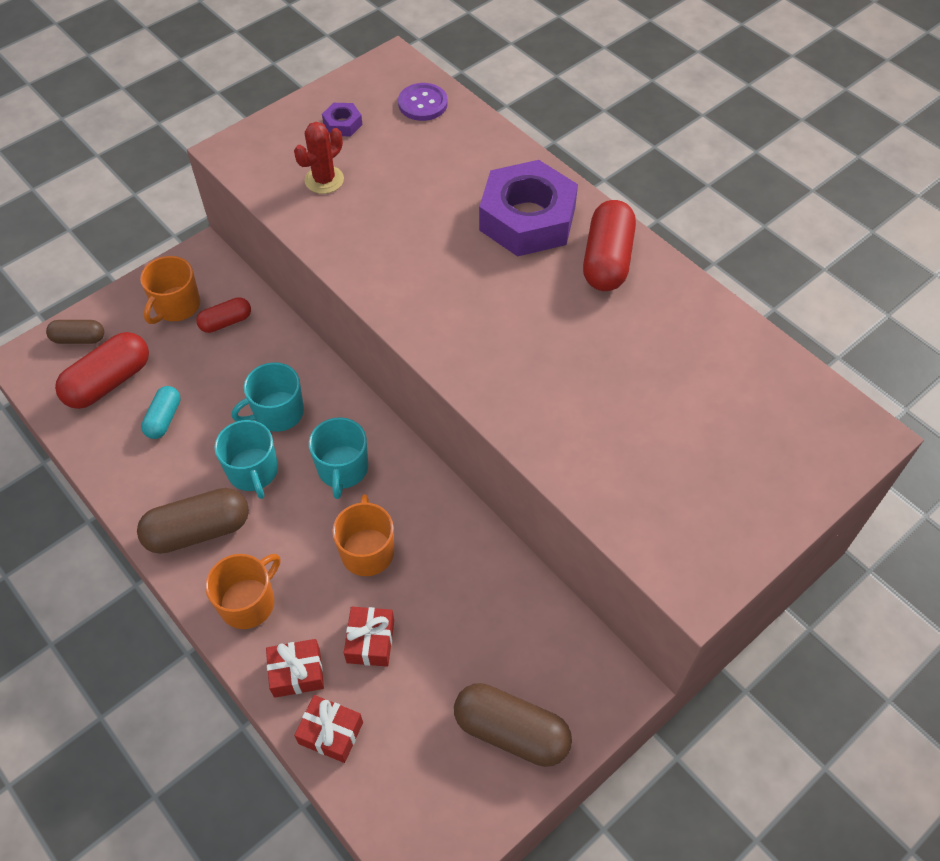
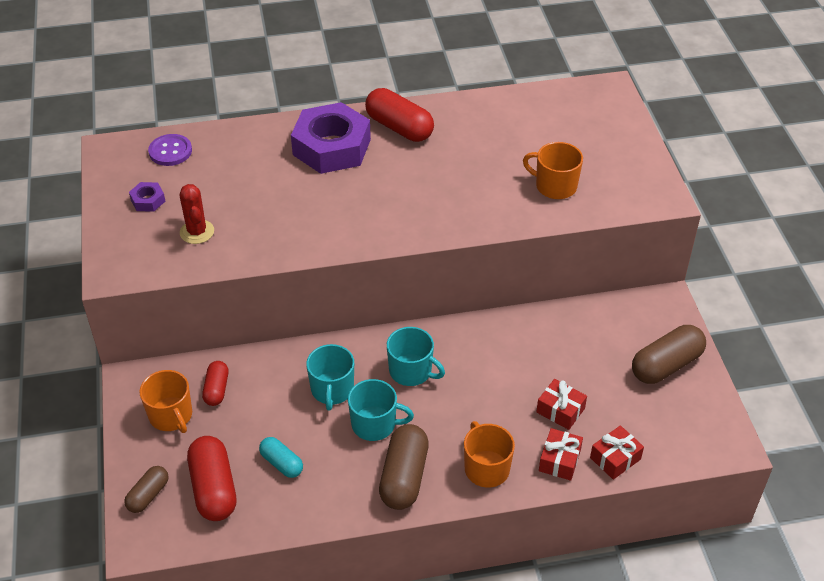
camera: 60 degrees left, 10 degrees down
orange mug [332,494,394,576] -> orange mug moved to [523,142,583,199]

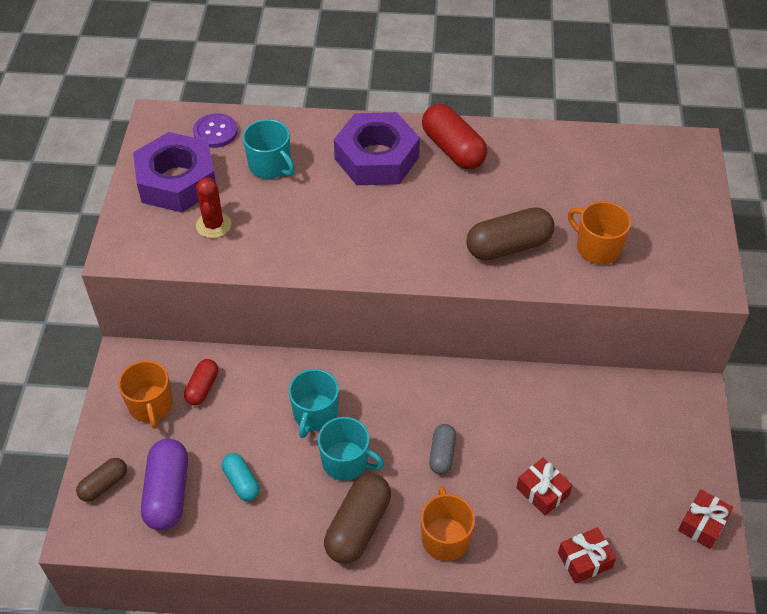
camera: 15 degrees right, 5 degrees up
purple nut [129,182,165,212] -> purple nut [133,132,216,213], size x2.41
red capsule [187,436,236,521] -> purple capsule [141,439,188,531]
turquoise mug [387,327,445,386] -> turquoise mug moved to [243,119,295,179]
red gift [539,428,583,481] -> red gift moved to [678,490,733,549]
brown capsule [632,325,706,384] -> brown capsule moved to [466,207,554,260]
none -> grey capsule [429,424,456,475]

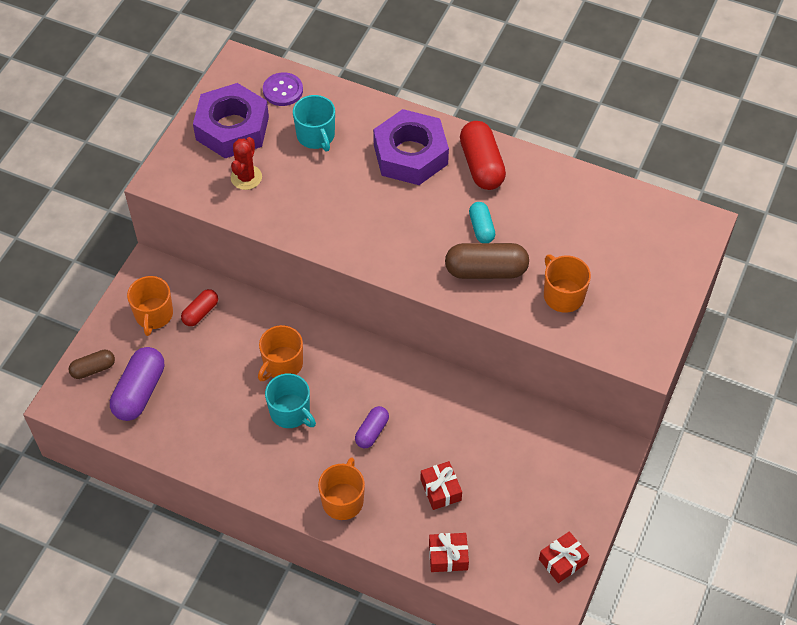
camera: 20 degrees right, 5 degrees up
turquoise capsule [222,453,260,501] -> turquoise capsule moved to [469,202,495,243]
turquoise mug [289,369,339,438] -> orange mug [258,325,303,381]
brown capsule [324,474,391,564] -> none
grey capsule [429,424,456,475] -> purple capsule [355,406,389,448]

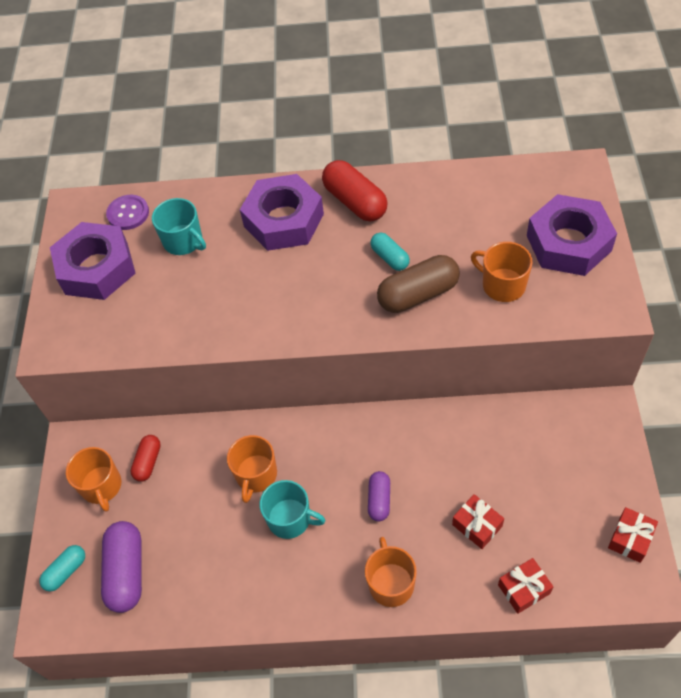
camera: 20 degrees left, 0 degrees up
brown capsule [69,350,115,379] -> turquoise capsule [39,545,85,592]
red cactus [231,137,262,190] -> none
none -> purple nut [527,194,617,276]

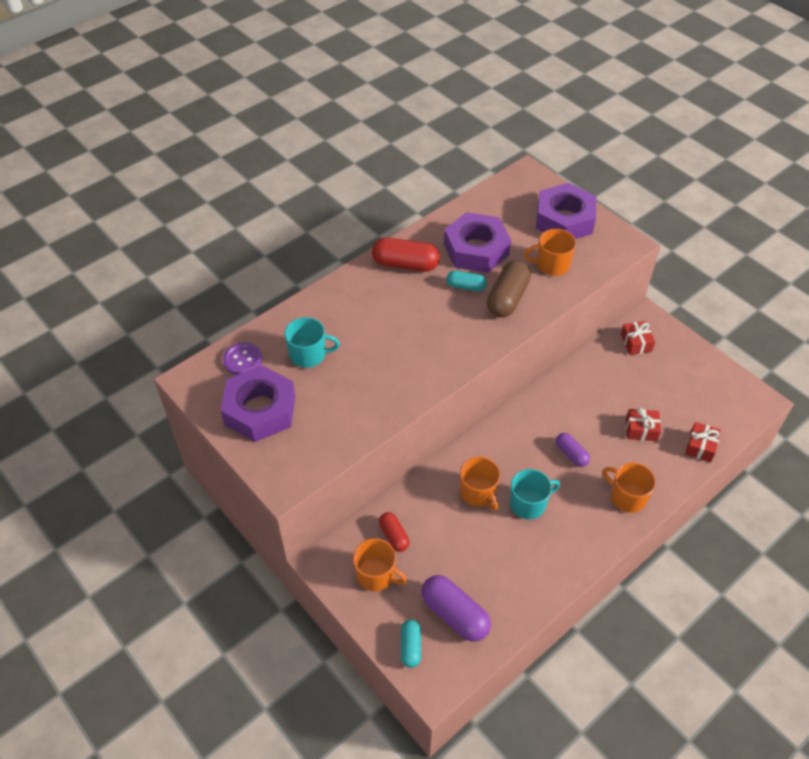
camera: 45 degrees left, 5 degrees down
purple nut [240,174,324,251] -> purple nut moved to [444,212,511,273]
red gift [608,507,658,563] -> red gift moved to [621,321,655,355]

